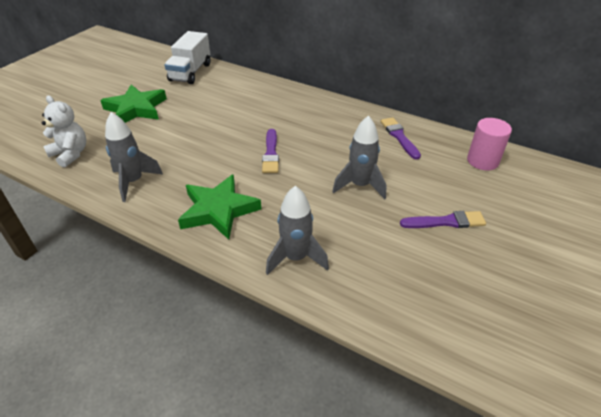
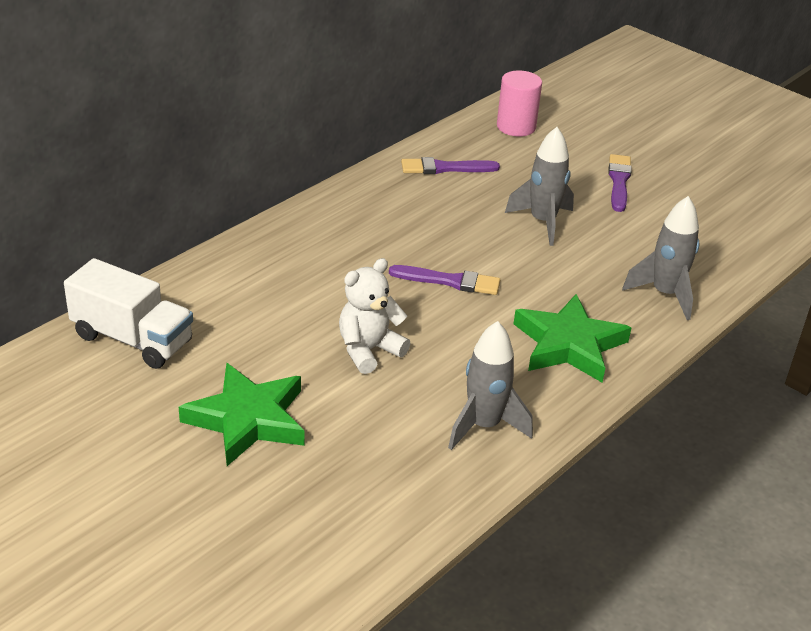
camera: 80 degrees left, 5 degrees down
white teddy bear [42,95,86,168] -> white teddy bear moved to [339,258,411,374]

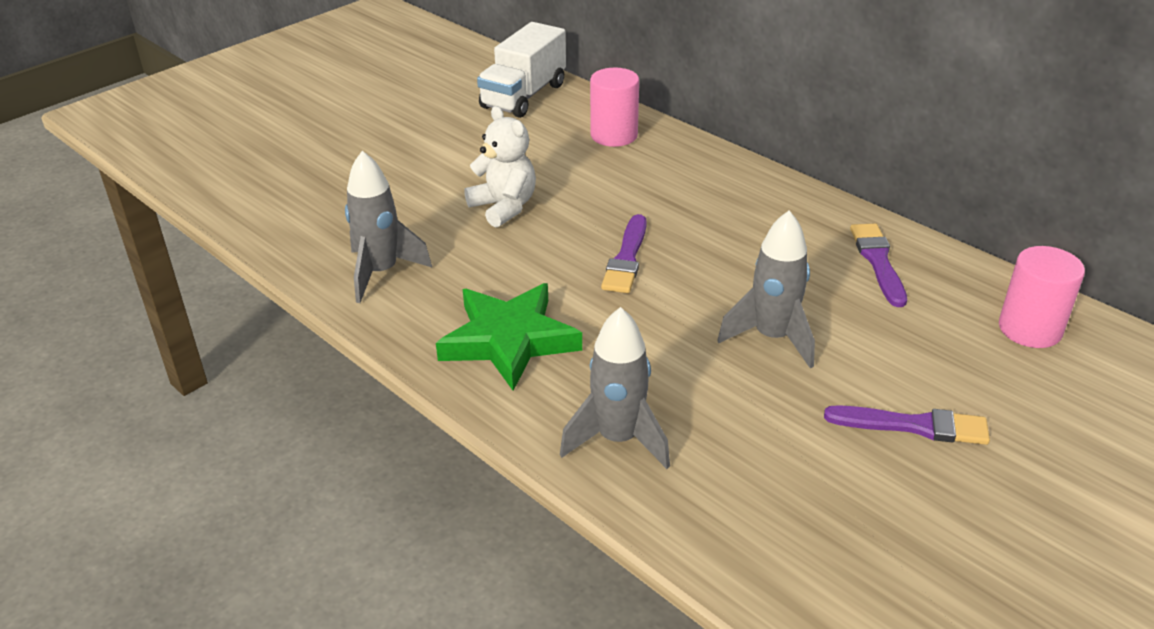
camera: 95 degrees right, 0 degrees up
green star [179,363,304,466] -> none
none -> pink cylinder [590,68,639,147]

